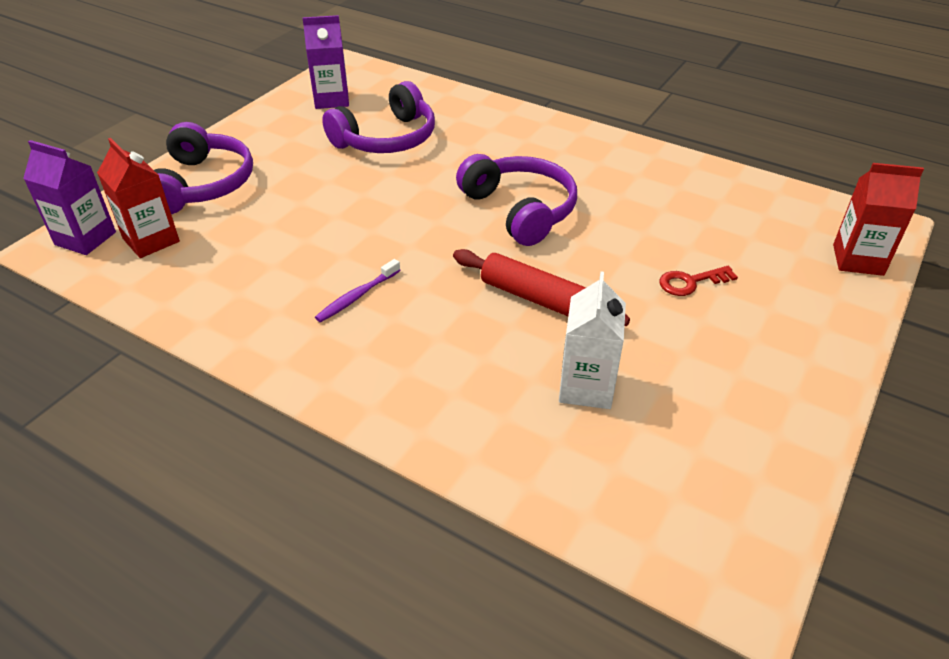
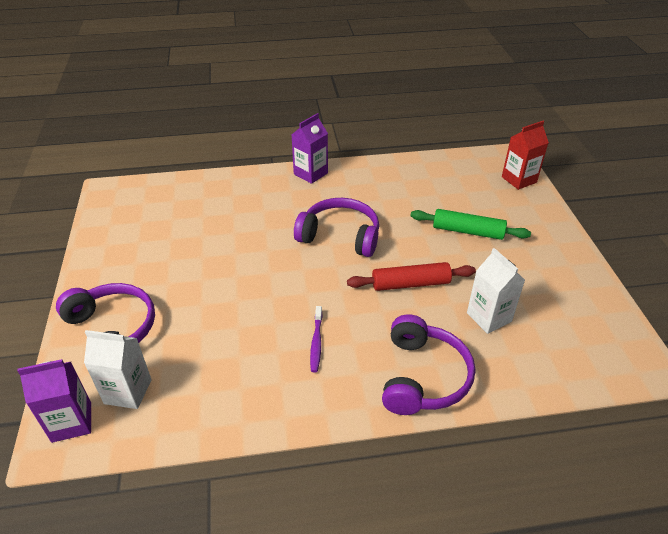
camera: 40 degrees left, 0 degrees up
red carton [97,138,180,258] -> white carton [84,330,152,409]
purple carton [302,15,349,109] -> purple carton moved to [292,113,328,184]
purple headphones [322,81,435,153] -> purple headphones moved to [382,314,475,415]
red key [659,266,738,296] -> green rolling pin [411,209,531,240]

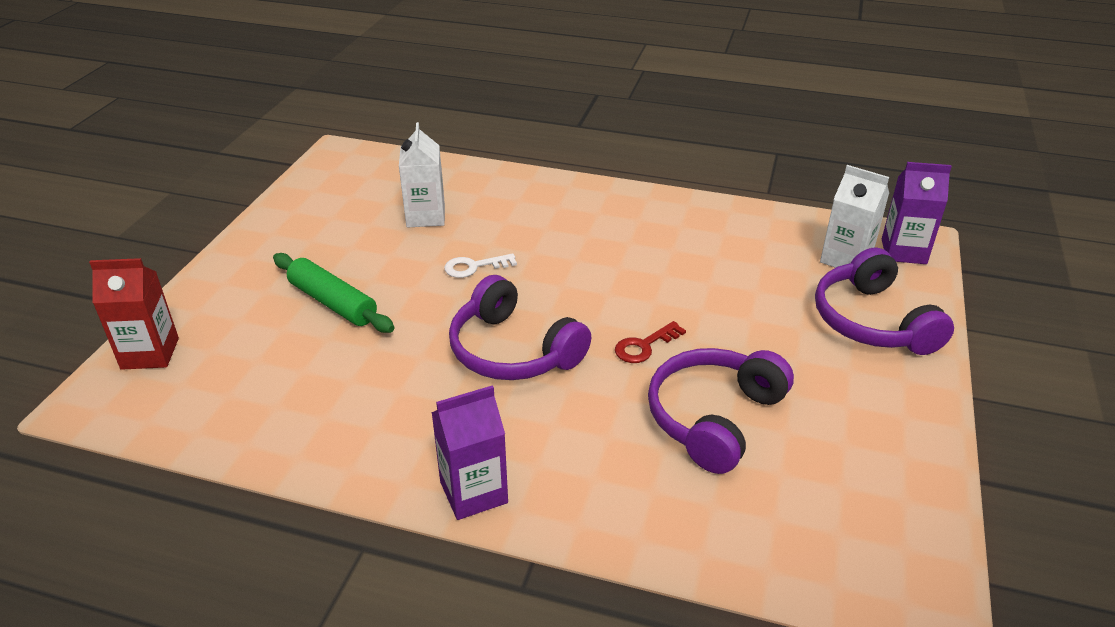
camera: 155 degrees left, 5 degrees down
purple toothbrush [310,306,323,373] -> none
red rolling pin [347,262,476,291] -> white key [444,253,517,278]
purple headphones [382,314,475,415] -> purple headphones moved to [648,348,794,474]
none -> red key [615,321,686,363]

